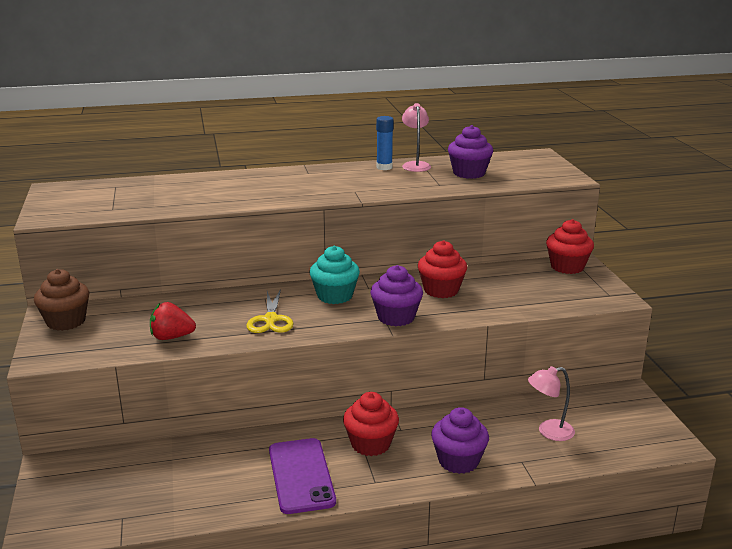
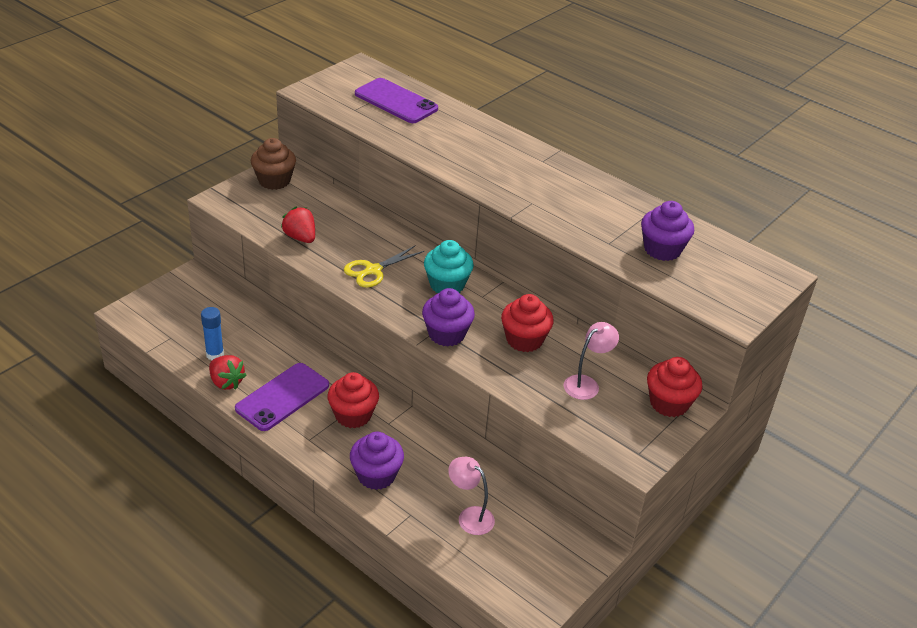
camera: 50 degrees right, 15 degrees up
blue glue stick [376,116,394,170] -> blue glue stick moved to [201,307,224,361]
pink lamp [402,103,431,172] -> pink lamp moved to [564,322,619,400]
none -> red strawberry [209,355,246,390]
none -> purple phone [355,78,438,123]

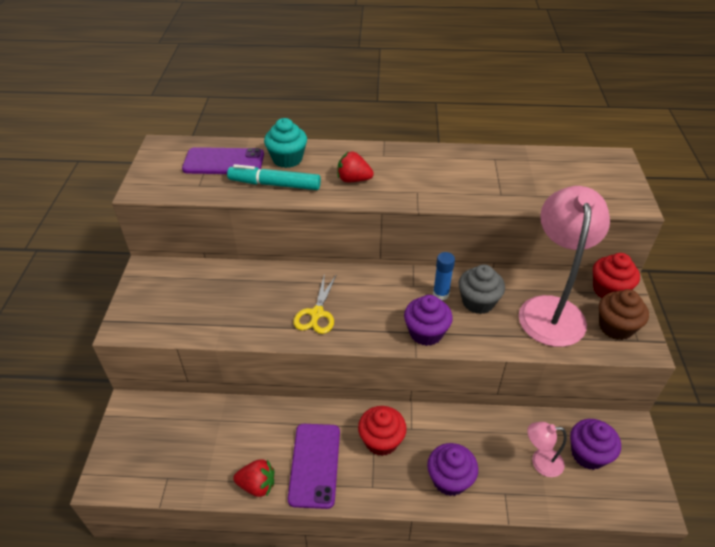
camera: 35 degrees left, 5 degrees up
blue glue stick [201,307,224,361] -> blue glue stick moved to [433,252,455,300]
brown cupcake [251,138,296,190] -> brown cupcake moved to [599,289,649,340]
red strawberry [281,207,315,243] -> red strawberry moved to [337,151,374,182]
turquoise cupcake [424,240,474,293] -> turquoise cupcake moved to [264,118,307,168]
red cupcake [501,294,554,352] -> grey cupcake [459,264,505,314]
pink lamp [564,322,619,400] -> pink lamp [519,186,610,347], size x2.19
purple cupcake [641,201,694,261] -> purple cupcake moved to [570,419,621,470]
none -> turquoise marker [227,164,321,190]

